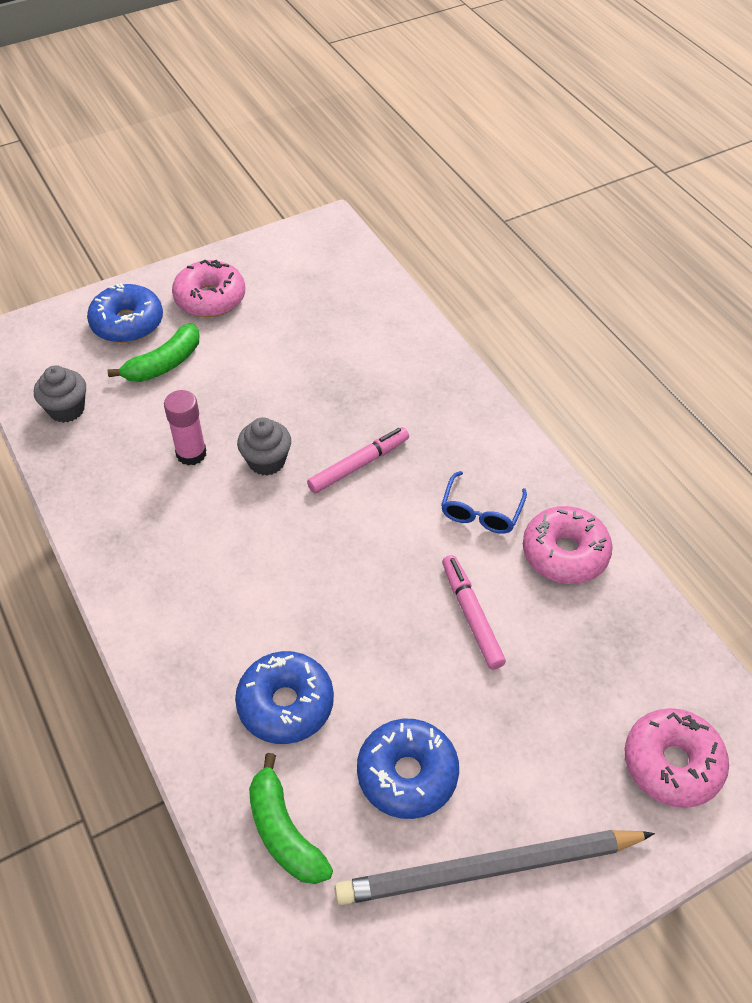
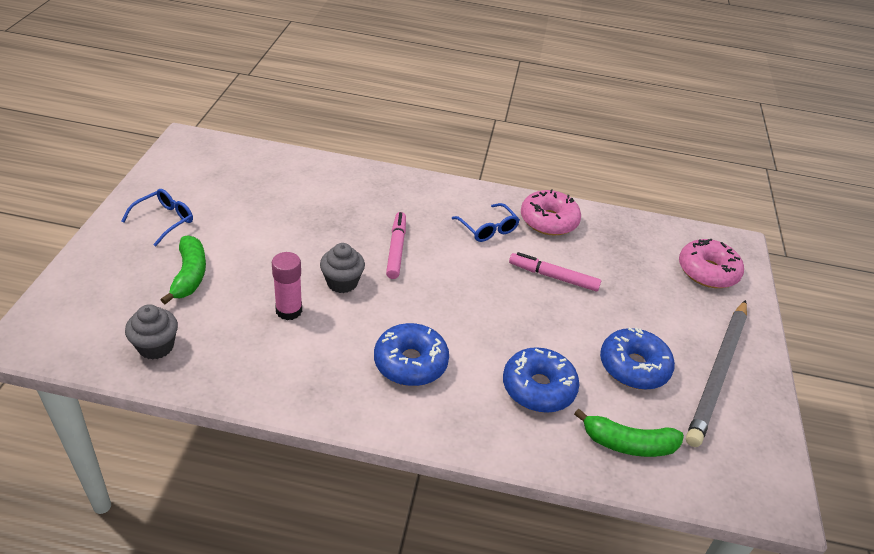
camera: 55 degrees left, 10 degrees down
blue donut [87,284,163,343] -> blue donut moved to [374,323,449,386]
pink donut [172,260,245,317] -> blue glasses [121,189,193,246]

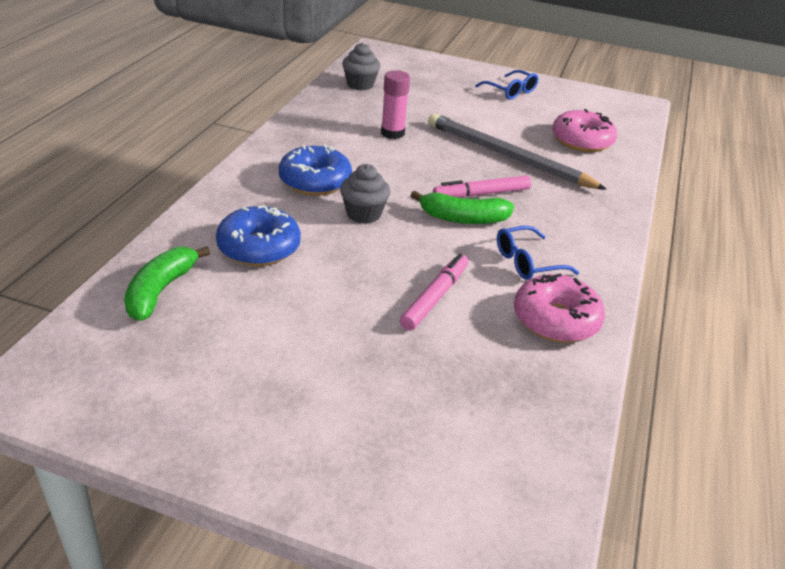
camera: 100 degrees right, 5 degrees down
green banana [161,235,206,304] -> green banana moved to [410,190,514,224]
grey cupcake [320,243,365,293] -> grey cupcake moved to [340,164,390,224]
pink marker [386,212,406,279] -> pink marker turned 150 degrees clockwise [433,175,531,198]
blue donut [600,328,675,390] -> none
pink donut [679,239,744,288] -> pink donut moved to [552,109,617,152]
grey pencil [686,300,747,447] -> grey pencil moved to [428,113,607,190]

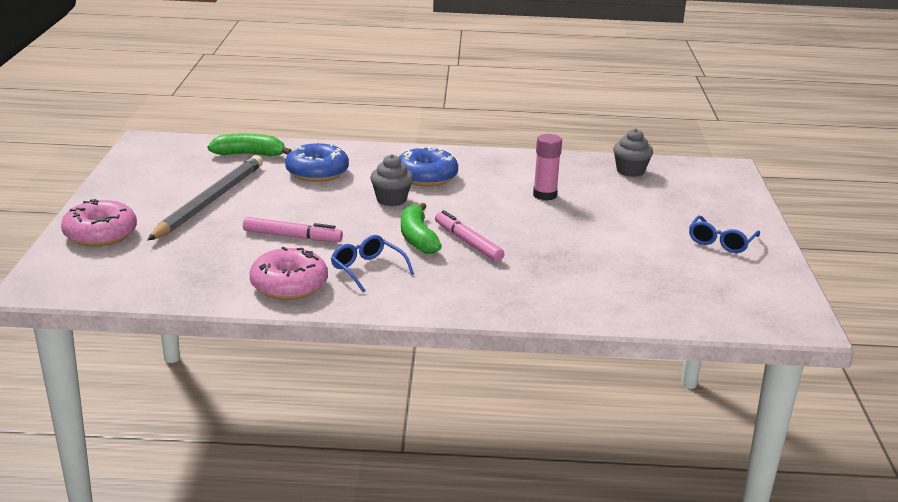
camera: 75 degrees right, 10 degrees down
grey pencil [428,113,607,190] -> grey pencil moved to [147,155,263,241]
pink donut [552,109,617,152] -> pink donut moved to [61,199,137,246]

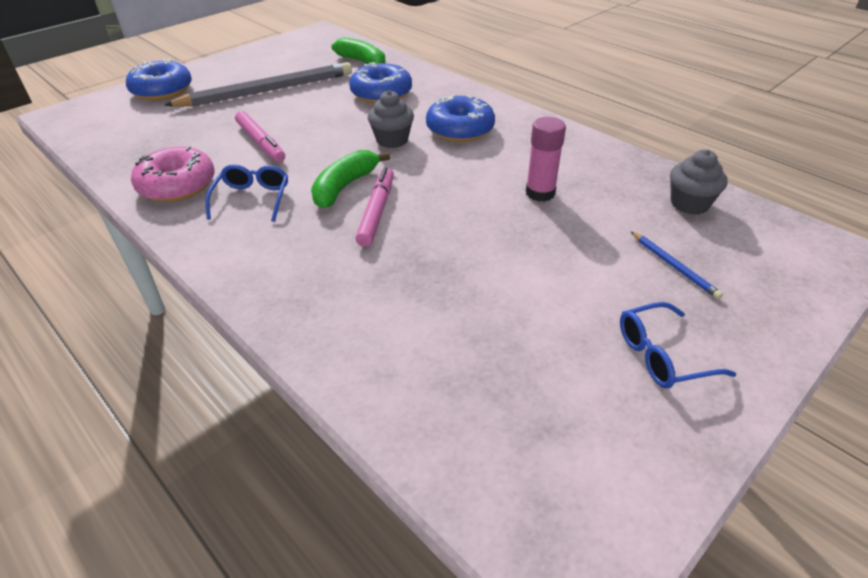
camera: 45 degrees right, 15 degrees up
pink donut [61,199,137,246] -> blue donut [126,59,192,100]
none -> blue pencil [631,231,723,299]

